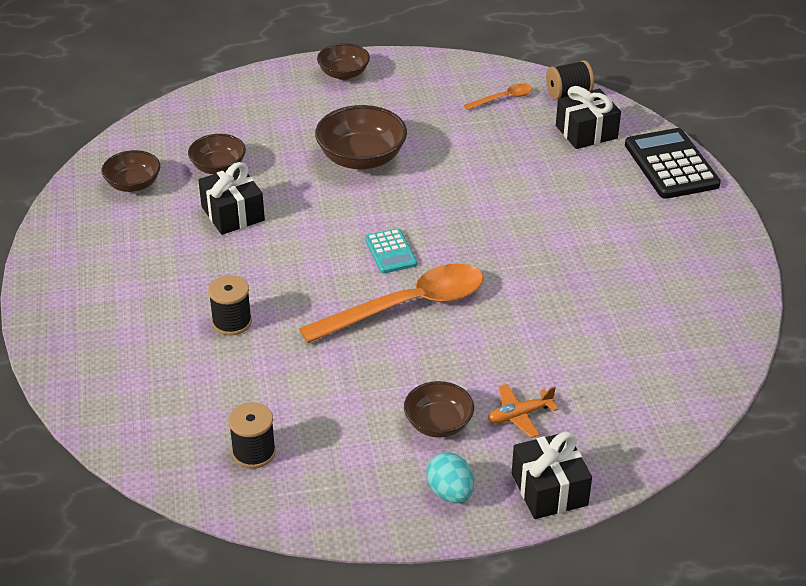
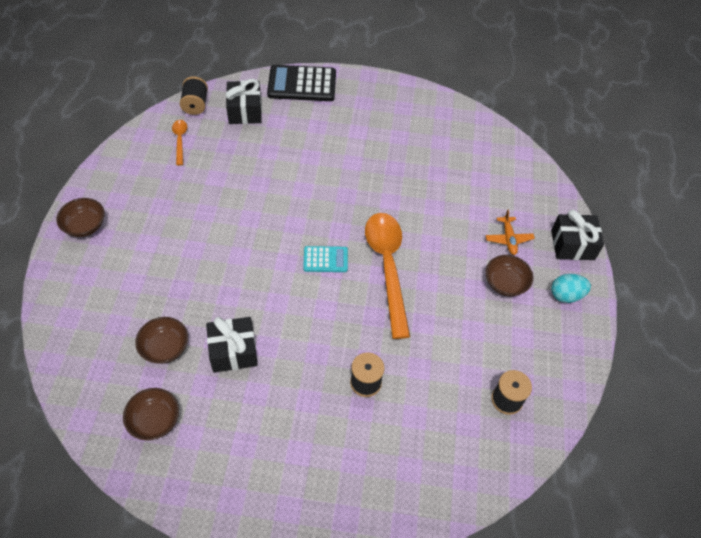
camera: 75 degrees left, 15 degrees up
brown bowl [315,105,407,170] -> none

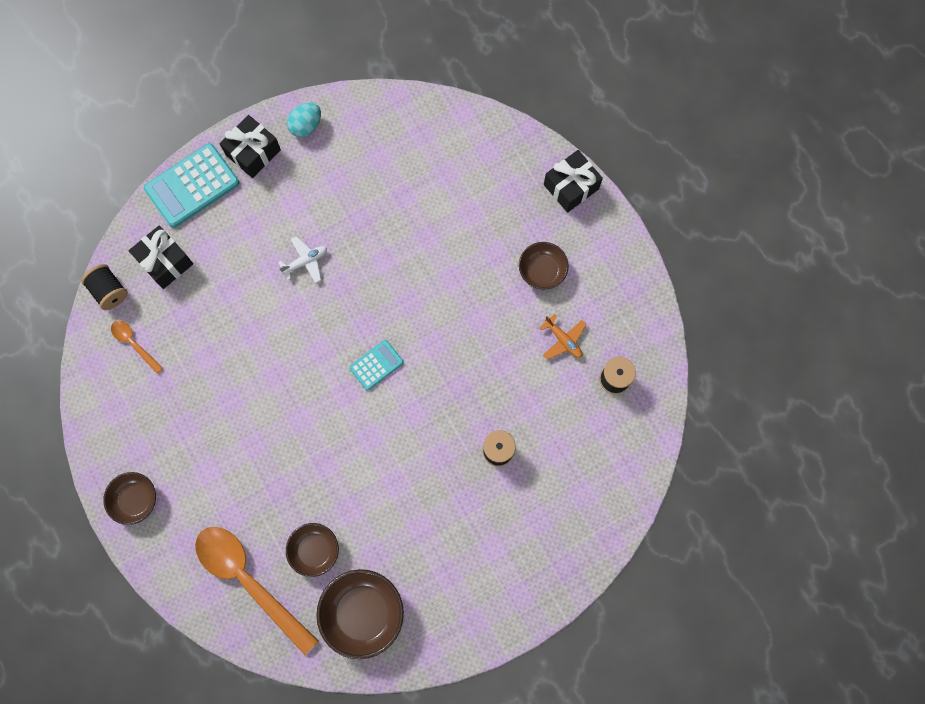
camera: 35 degrees left, 20 degrees up
brown bowl [123,388,179,440] -> brown bowl [316,569,404,659], size x1.60
black gift [206,317,258,373] -> black gift moved to [220,115,281,178]
black calculator [267,65,336,101] -> turquoise calculator [144,143,239,228]
orange spoon [365,213,410,339] -> orange spoon moved to [195,527,319,655]
orange plane [485,210,535,255] -> orange plane moved to [539,314,587,360]
turquoise egg [551,274,591,303] -> turquoise egg moved to [287,103,321,137]
none -> white plane [278,236,327,283]

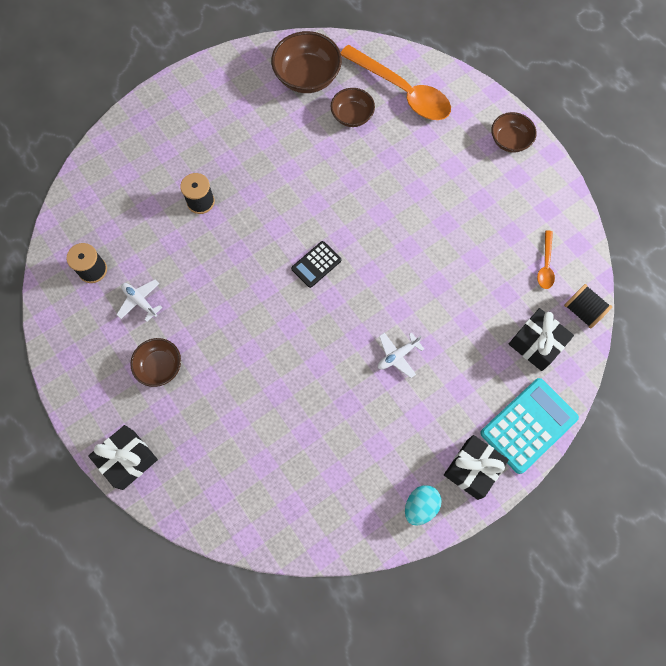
camera: 175 degrees right, 5 degrees down
orange spoon [111,321,163,373] -> orange spoon turned 60 degrees clockwise [537,230,555,289]
turquoise calculator [349,340,404,391] -> black calculator [291,241,341,288]
orange plane [539,314,587,360] -> white plane [117,280,163,322]

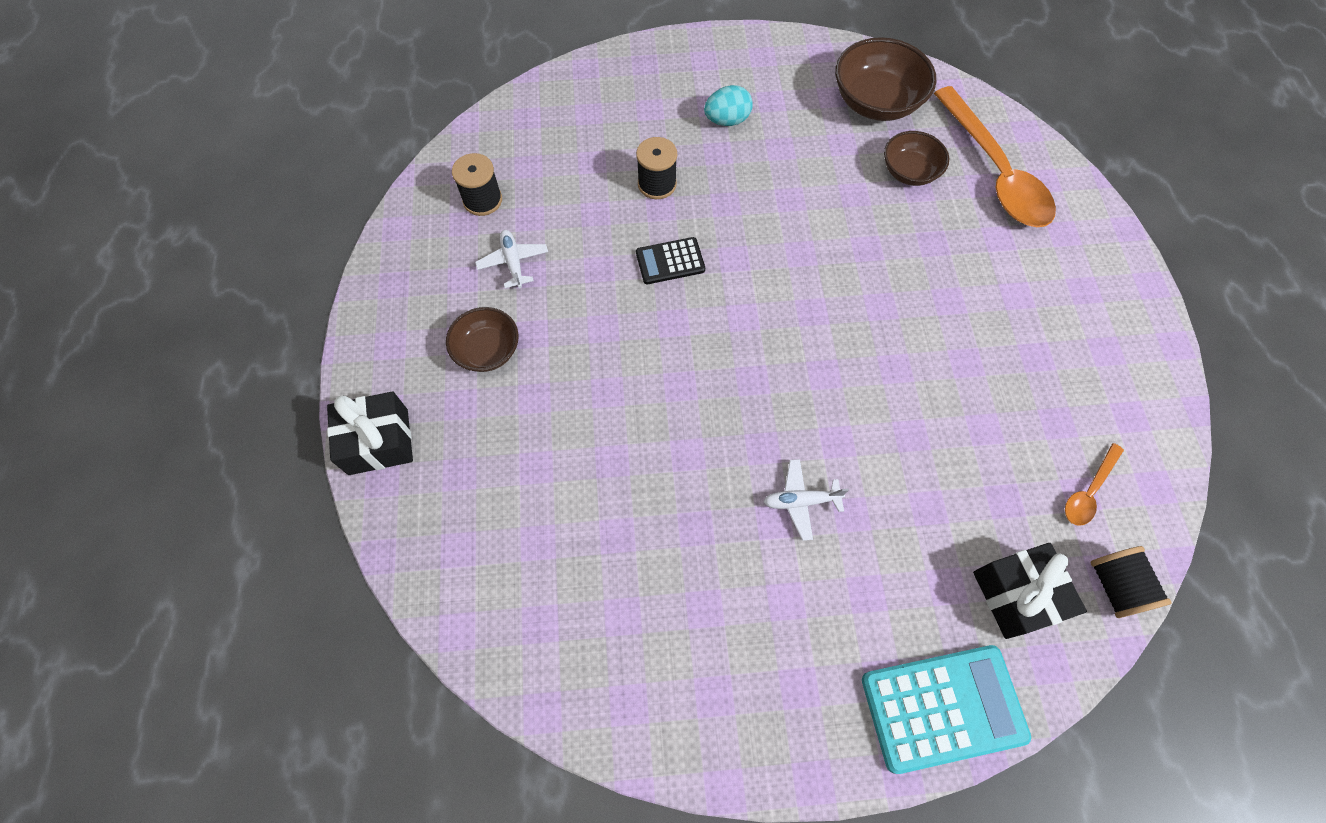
camera: 30 degrees right, 5 degrees down
black calculator [291,241,341,288] -> black calculator moved to [636,237,705,284]
turquoise egg [405,485,442,526] -> turquoise egg moved to [704,85,753,126]
black gift [444,435,509,500] -> none
brown bowl [491,112,537,153] -> none

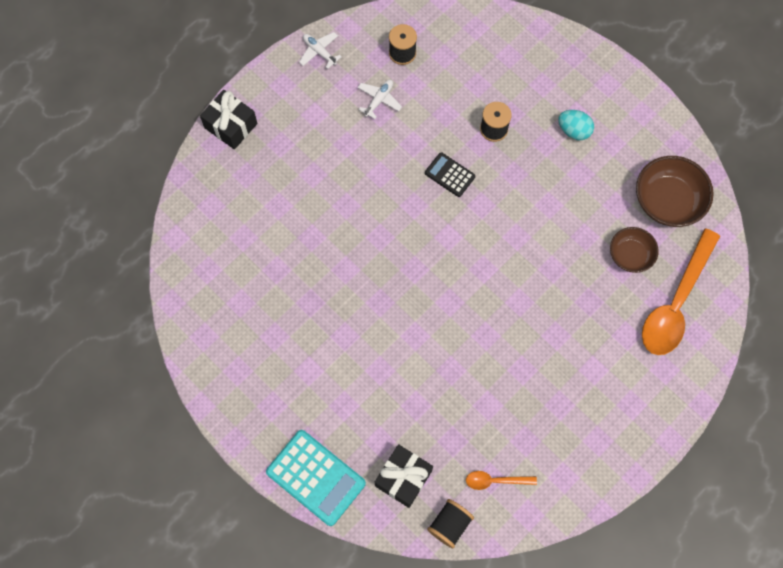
camera: 50 degrees right, 5 degrees up
brown bowl [446,307,519,372] -> none
white plane [764,459,849,541] -> white plane moved to [299,32,342,69]

